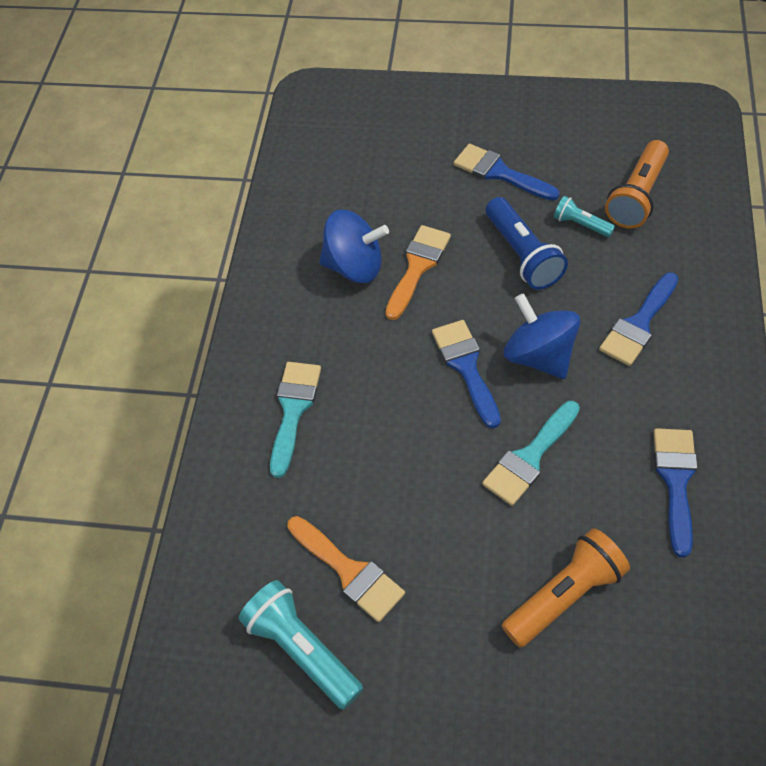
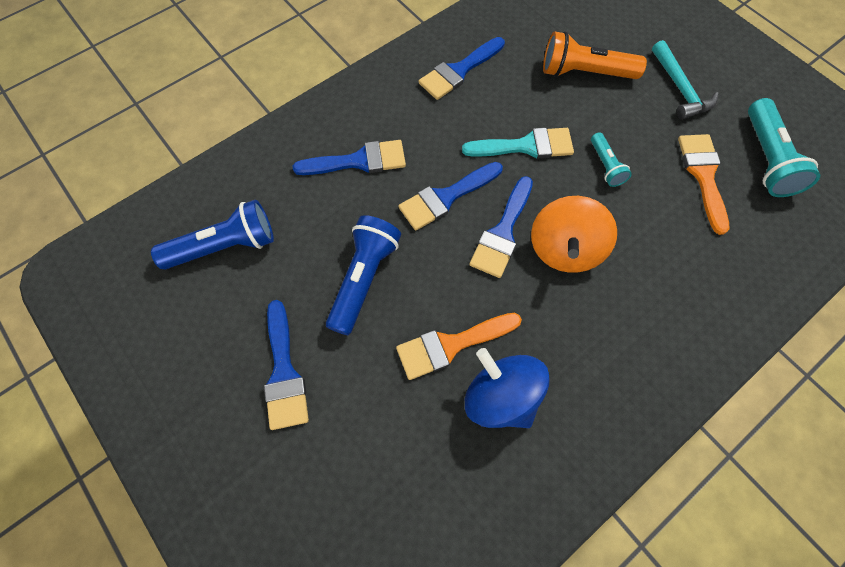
camera: 140 degrees left, 10 degrees up
turquoise brush [270,362,321,478] -> none
blue spinning top [504,293,580,379] -> blue brush [398,162,503,231]
turquoise flashlight [554,196,615,237] -> turquoise flashlight moved to [591,132,632,187]
orange flashlight [605,140,669,229] -> blue flashlight [151,200,274,270]
none -> orange spinning top [531,196,617,273]
none -> turquoise hammer [652,40,718,120]

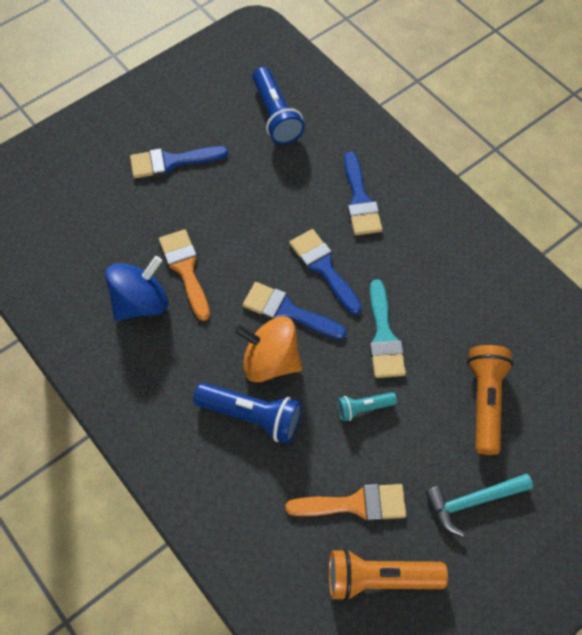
camera: 90 degrees right, 5 degrees down
blue flashlight [326,215,401,335] -> blue flashlight moved to [193,383,302,444]
blue brush [419,37,505,100] -> none
turquoise flashlight [748,98,820,197] -> orange flashlight [329,548,448,601]

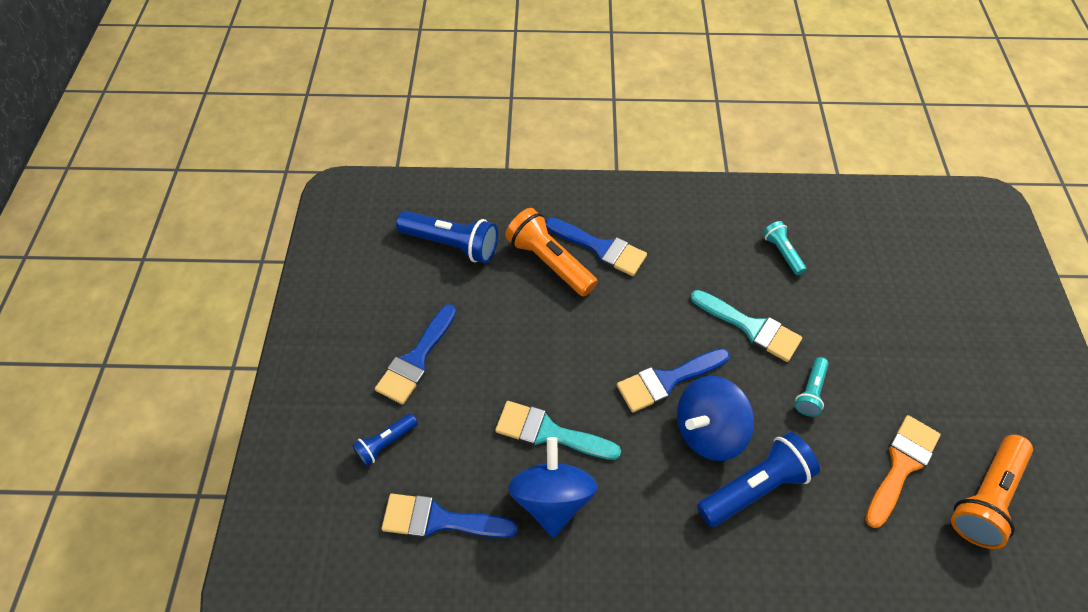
camera: 50 degrees left, 5 degrees down
orange brush [159,229,210,321] -> turquoise brush [495,401,621,460]
orange spinning top [235,317,302,382] -> blue spinning top [677,376,754,461]
blue brush [289,229,362,315] -> blue brush moved to [381,494,518,538]
turquoise hammer [426,474,533,537] -> none
orange flashlight [467,345,513,455] -> orange flashlight moved to [505,208,598,296]
none -> blue flashlight [352,413,418,466]
none -> turquoise flashlight [763,221,807,275]

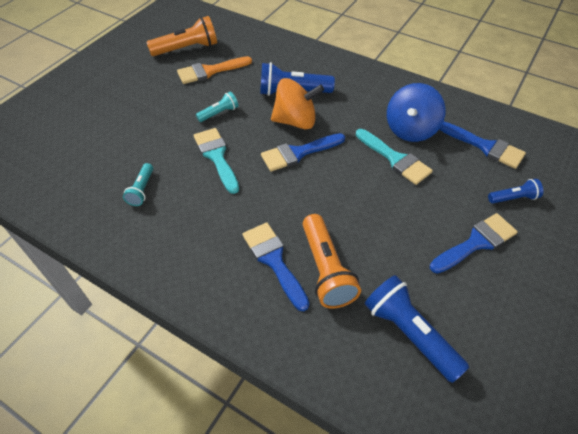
camera: 150 degrees left, 5 degrees down
blue brush [617,349,730,413] -> blue brush turned 150 degrees clockwise [261,133,345,171]
blue spinning top [677,376,754,461] -> orange spinning top [271,78,324,130]

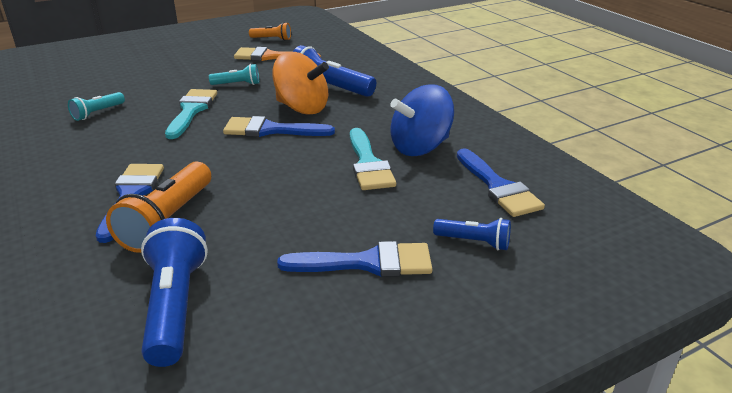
camera: 30 degrees right, 20 degrees down
orange flashlight [146,16,217,56] -> orange flashlight [249,22,291,41], size x0.56

